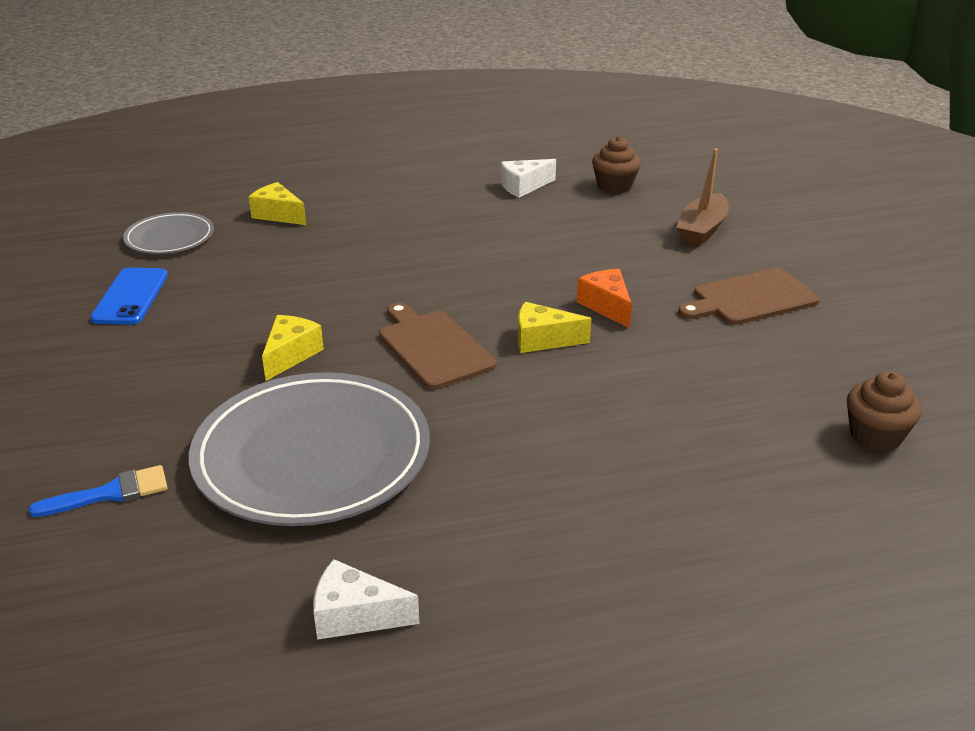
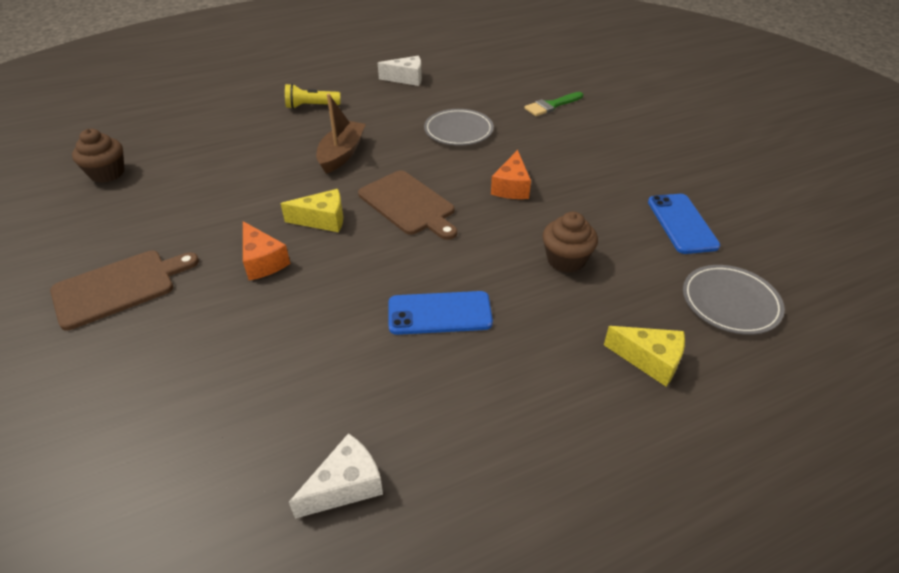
camera: 170 degrees right, 10 degrees up
blue brush [29,465,168,517] -> green brush [525,92,583,116]
grey plate [189,372,430,526] -> grey plate [424,109,494,146], size x0.51
yellow cheese [262,315,324,381] -> orange cheese [491,150,531,199]
brown cupcake [592,136,641,194] -> brown cupcake moved to [542,212,598,273]
brown boat [676,148,729,246] -> brown boat moved to [316,93,366,174]
none -> yellow flashlight [285,84,341,109]
none -> blue phone [389,291,493,335]

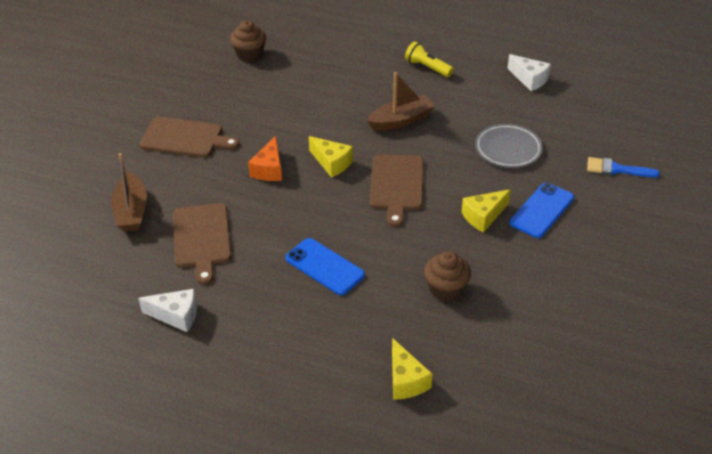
camera: 45 degrees right, 0 degrees up
orange cheese [491,150,531,199] -> yellow cheese [461,189,511,233]
green brush [525,92,583,116] -> blue brush [587,157,660,178]
blue phone [648,194,720,254] -> blue phone moved to [509,183,574,238]
grey plate [683,265,785,335] -> none
none -> brown boat [111,153,147,232]
none -> brown cutting board [173,203,232,285]

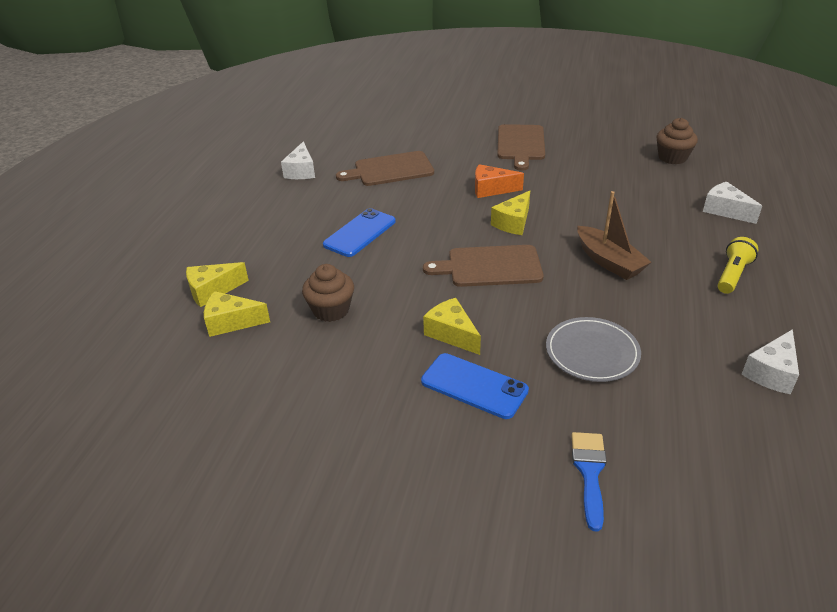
camera: 85 degrees right, 5 degrees down
brown boat [111,153,147,232] -> none
none -> yellow cheese [204,291,270,337]
none -> white cheese [703,182,762,224]

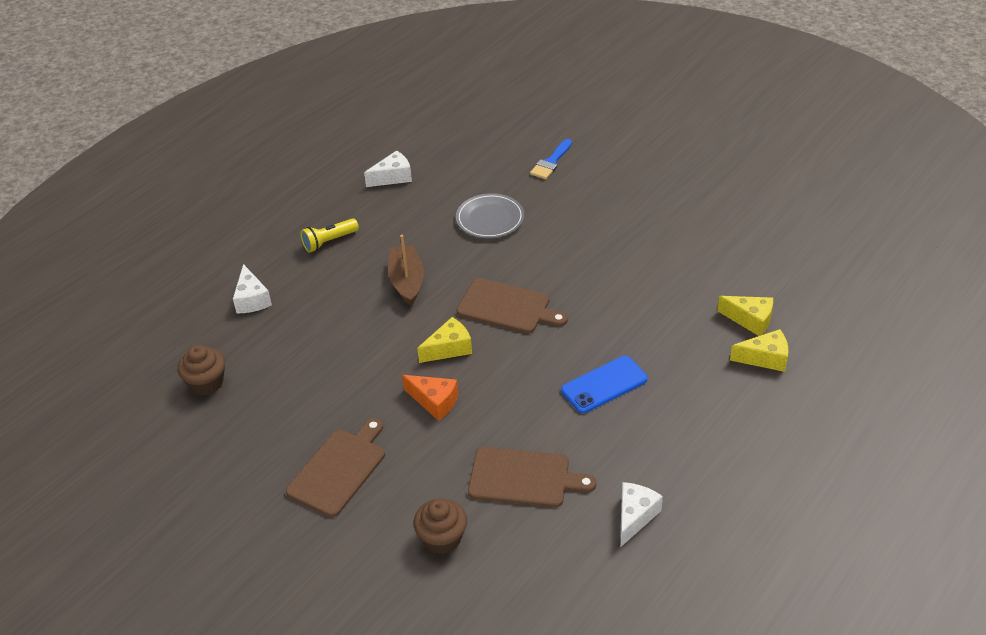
camera: 155 degrees left, 5 degrees up
brown cupcake [302,264,354,322] -> brown cupcake moved to [413,498,467,554]
blue phone [421,353,529,419] -> none
yellow cheese [423,298,481,355] -> none

